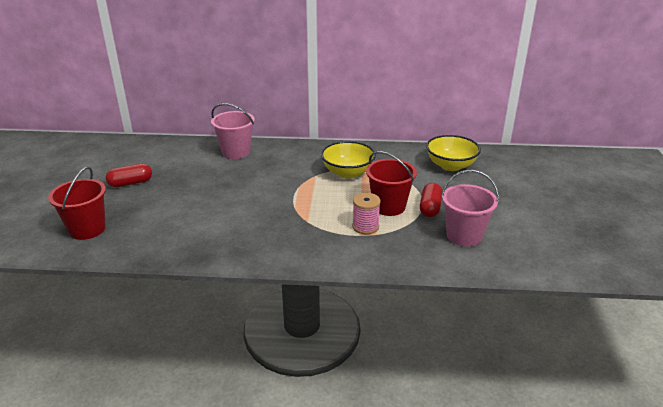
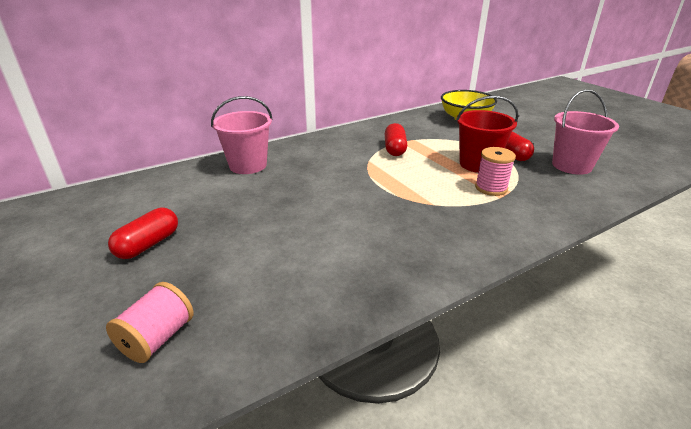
camera: 35 degrees left, 0 degrees up
red bucket [48,167,106,240] -> pink spool [106,282,193,363]
yellow bowl [321,141,376,178] -> red capsule [384,123,407,156]

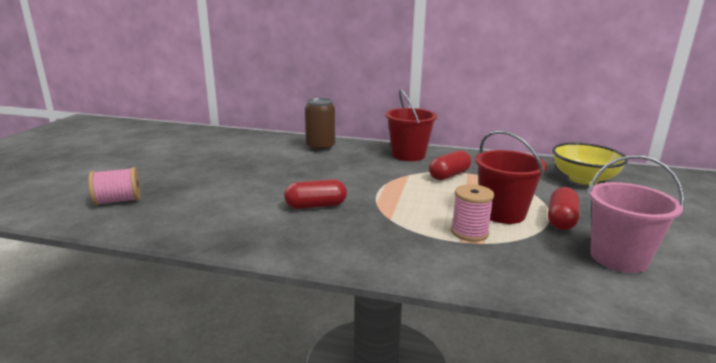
camera: 45 degrees right, 10 degrees down
red capsule [108,208,178,259] -> red capsule moved to [284,179,347,209]
pink bucket [211,96,273,174] -> brown can [305,98,335,152]
none -> red bucket [385,89,437,161]

